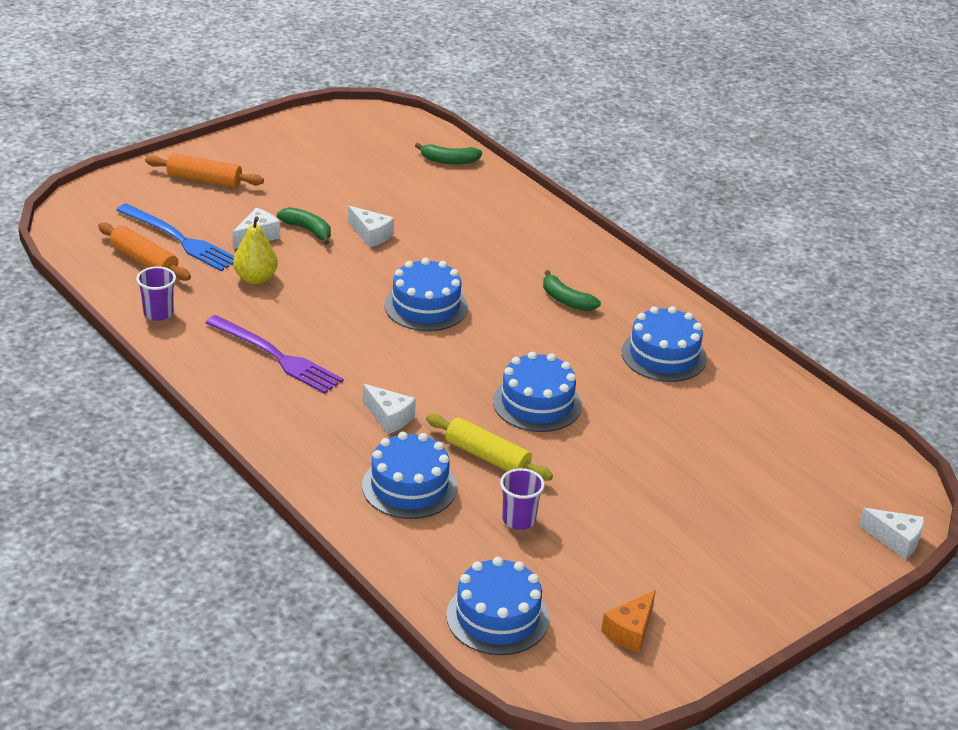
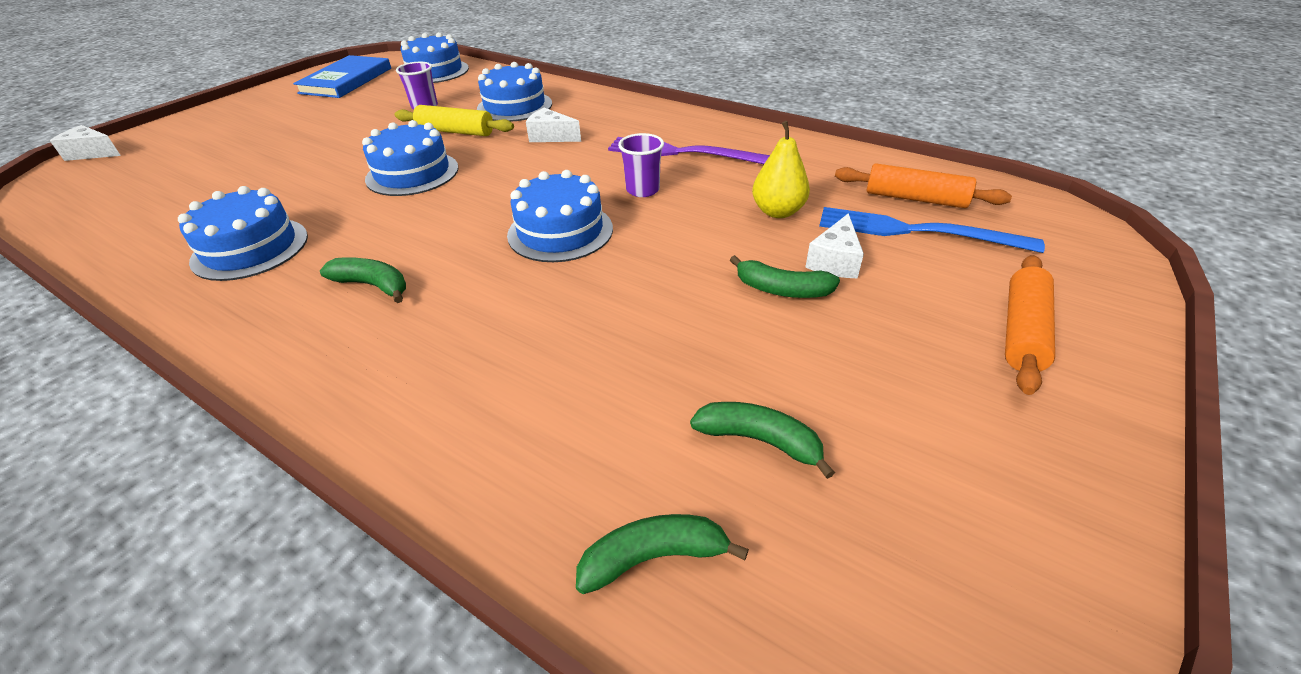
camera: 165 degrees right, 5 degrees up
purple cup [136,266,176,321] -> purple cup moved to [618,133,664,197]
orange rolling pin [145,153,264,187] -> orange rolling pin turned 60 degrees counterclockwise [1005,255,1055,395]
white cheese [348,206,394,248] -> none
orange cheese [601,590,656,653] -> blue book [293,55,391,98]
none -> green banana [690,402,835,479]

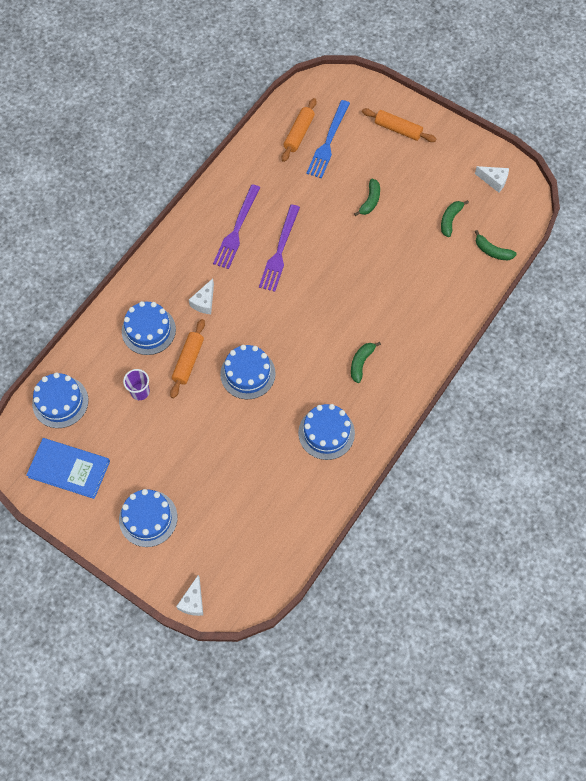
camera: 90 degrees left, 25 degrees up
yellow rolling pin [395,105,514,136] -> orange rolling pin [170,319,205,398]
blue cake [507,170,613,262] -> blue cake moved to [119,489,178,547]
green banana [576,514,749,594] -> green banana turned 45 degrees counterclockwise [475,230,517,260]
purple cup [618,133,664,197] -> purple fork [259,205,300,292]
yellow pear [752,121,810,218] -> none
white cheese [805,213,864,278] -> white cheese moved to [475,166,509,192]

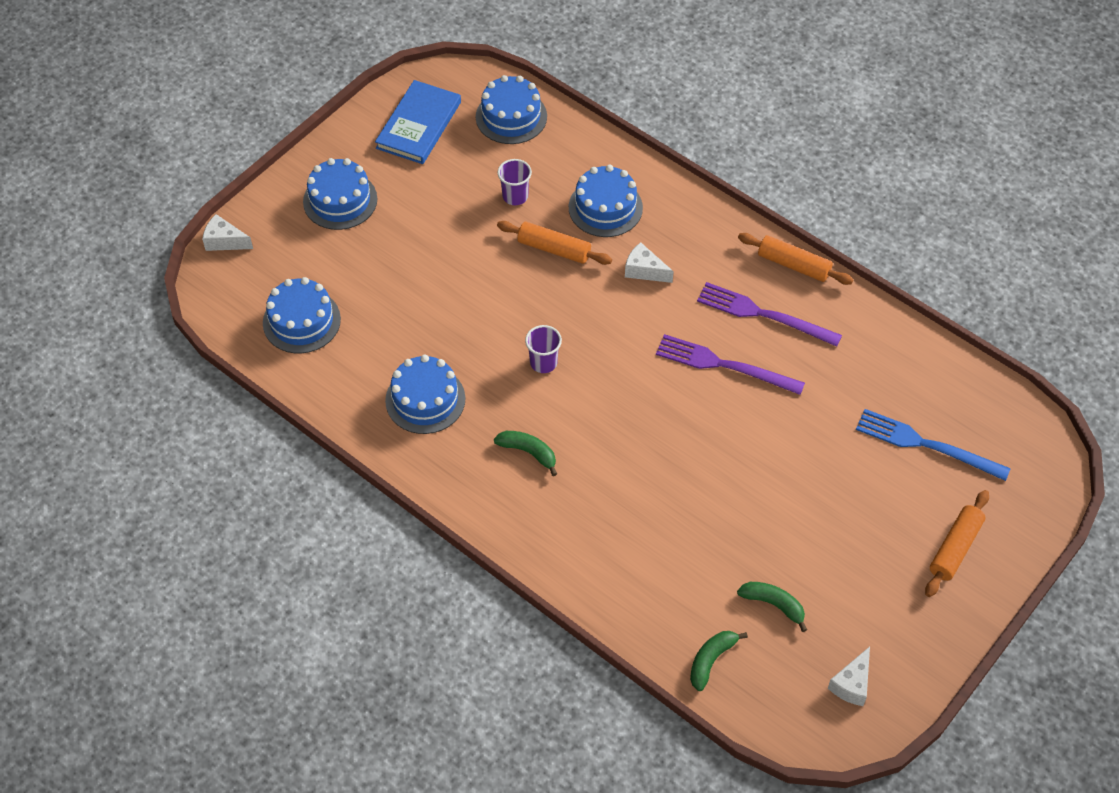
camera: 95 degrees right, 10 degrees down
blue cake [220,345,276,399] -> blue cake moved to [263,277,341,353]
orange rolling pin [282,98,316,162] -> orange rolling pin moved to [738,233,853,285]
green banana [354,179,380,216] -> none
none -> purple cup [525,325,562,373]

